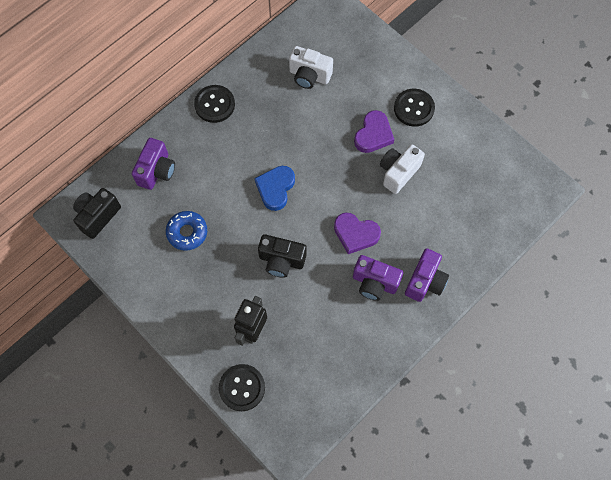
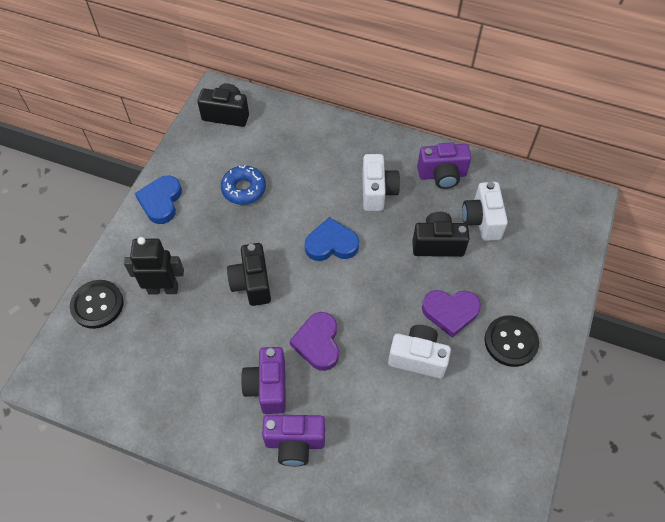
camera: 65 degrees right, 10 degrees down
purple camera [132,138,175,190] -> purple camera moved to [417,142,471,189]
black button [194,85,235,123] -> none
none -> blue heart [135,175,182,224]
none -> white camera [362,154,400,211]
none -> black camera [412,212,469,257]

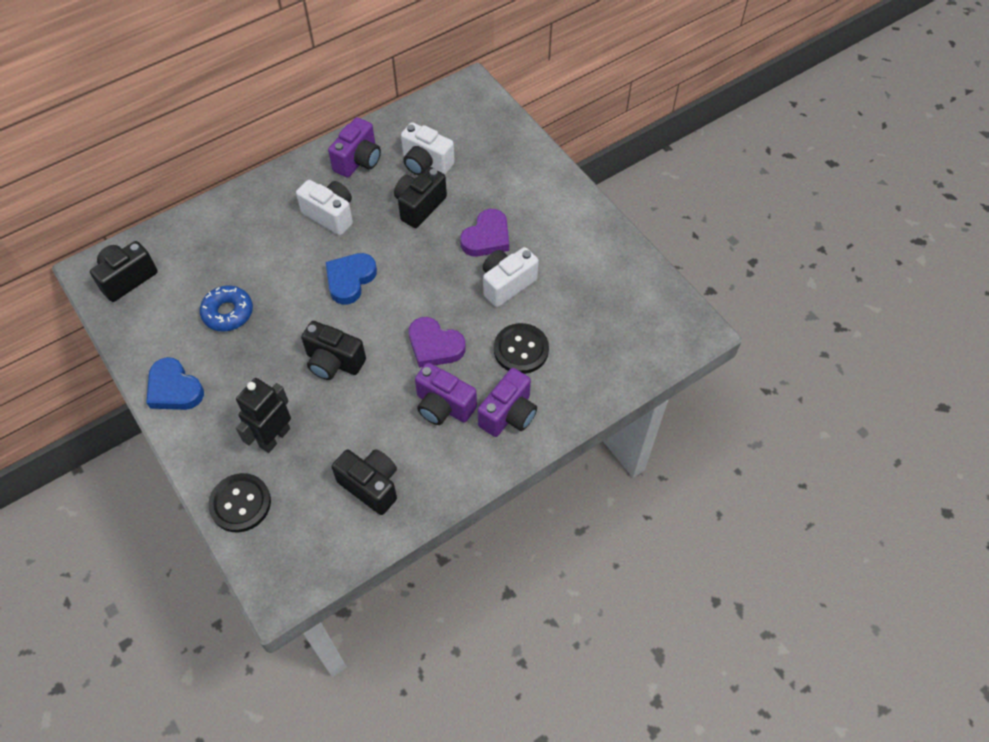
camera: 55 degrees left, 0 degrees up
black button [484,315,539,367] -> black button moved to [494,323,549,374]
none -> black camera [332,449,397,515]

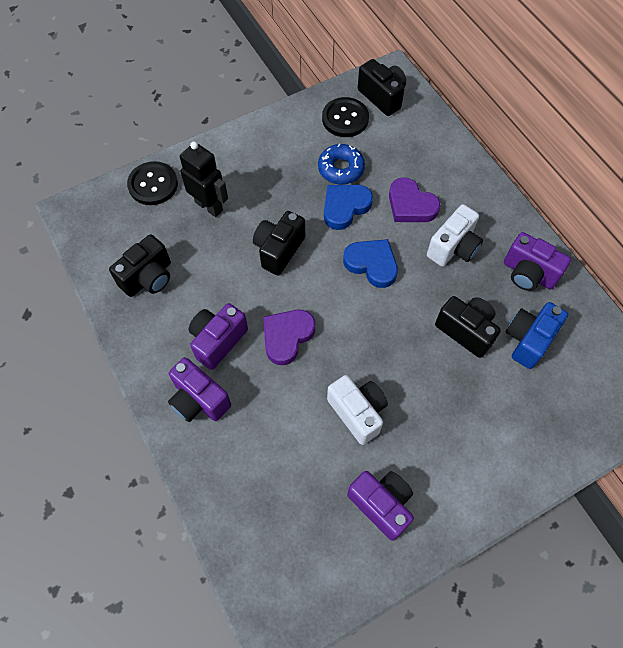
camera: 95 degrees right, 5 degrees up
blue heart [146,357,204,410] -> blue heart moved to [324,185,373,230]
white camera [401,122,455,175] -> blue camera [506,302,568,369]
purple heart [460,209,509,257] -> purple heart moved to [389,177,440,222]
black button [494,323,549,374] -> black button moved to [322,97,369,137]
none -> purple camera [347,471,414,541]

